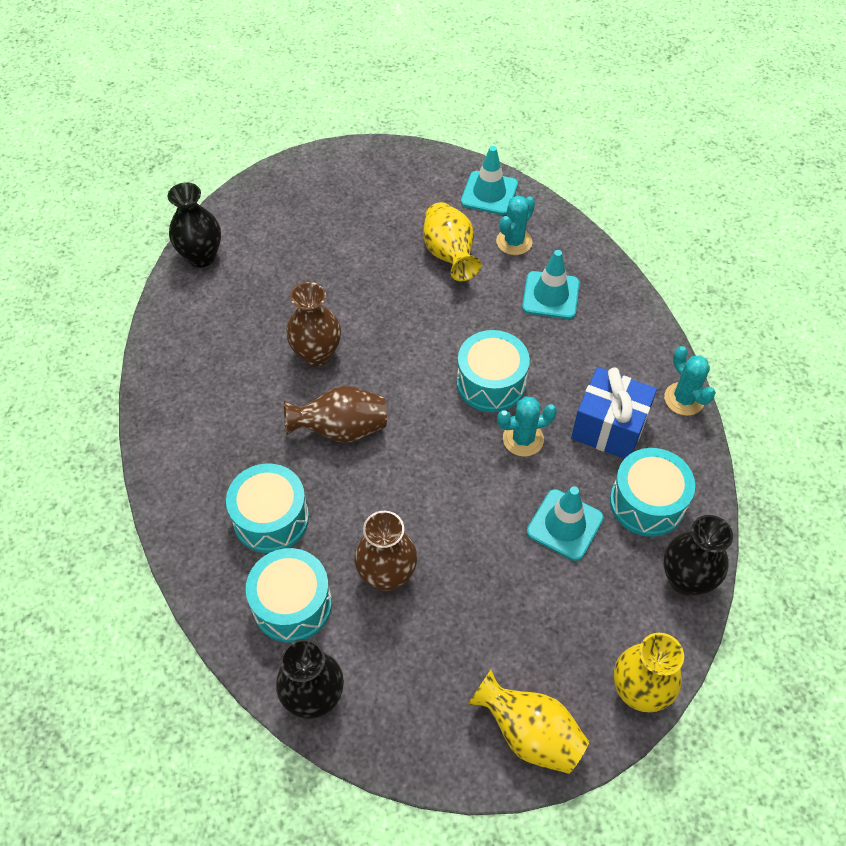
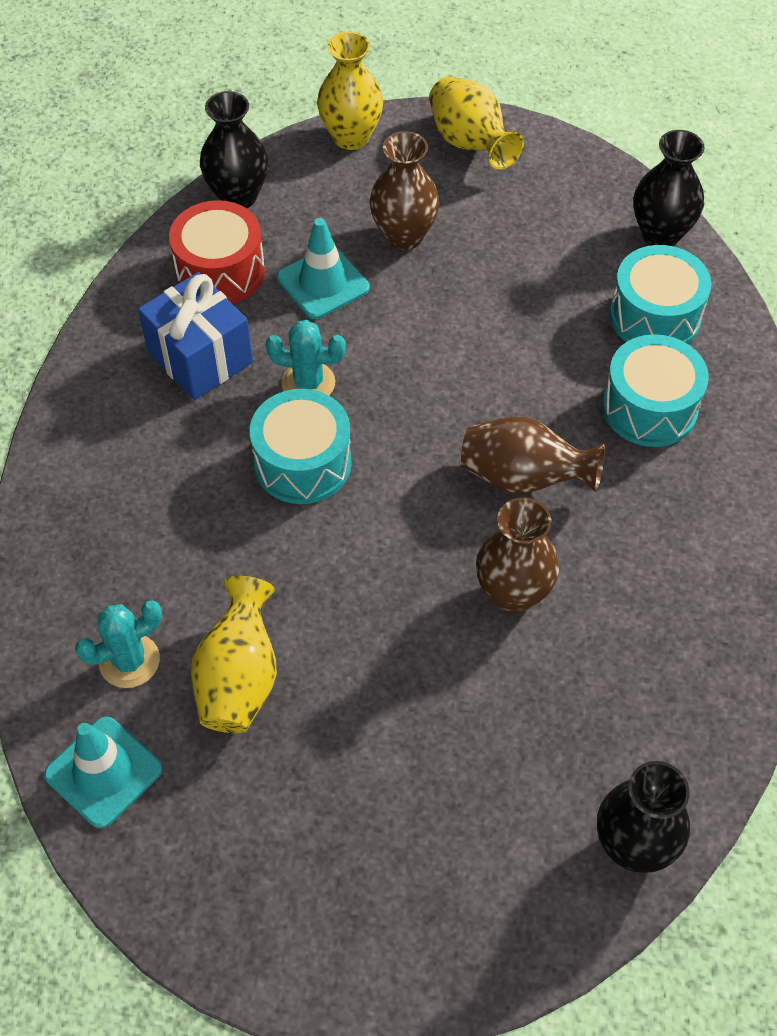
camera: 155 degrees left, 0 degrees up
brown vase [354,511,417,591] -> brown vase moved to [370,131,440,250]
turquoise traffic cone [522,250,579,319] -> none
turquoise drum [610,448,695,537] -> red drum [169,200,265,304]
turquoise cactus [664,346,716,416] -> none

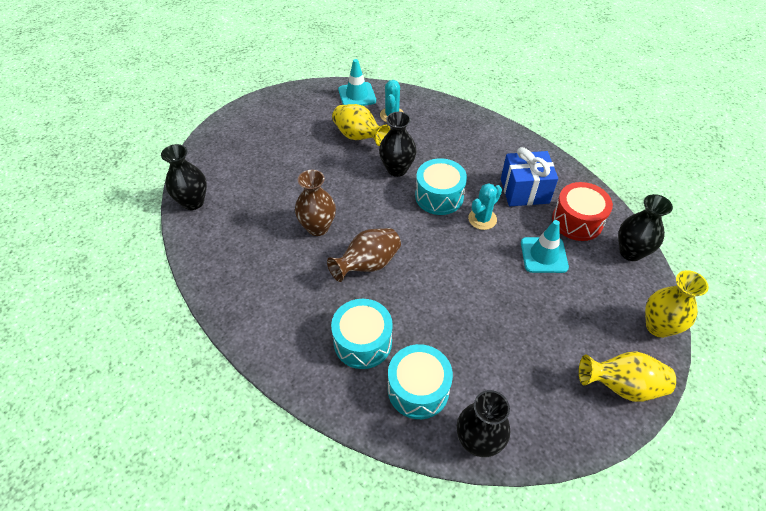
camera: 125 degrees right, 5 degrees down
brown vase [370,131,440,250] -> none
none -> black vase [379,112,417,177]

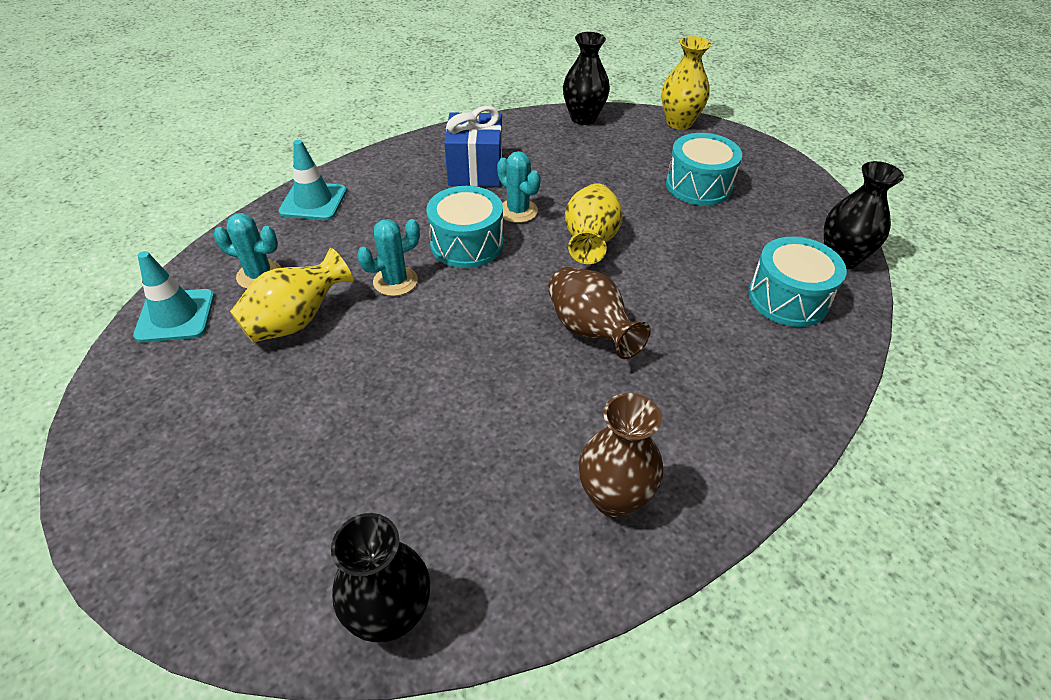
camera: 85 degrees left, 5 degrees down
brown vase [295,170,336,236] -> brown vase moved to [579,393,663,517]
turquoise drum [331,299,393,369] -> turquoise drum moved to [666,133,742,206]
black vase [379,112,417,177] -> turquoise cactus [357,219,420,296]
turquoise traffic cone [521,220,569,273] -> turquoise traffic cone moved to [279,140,347,220]
red drum [552,182,613,241] -> none
yellow vase [579,352,676,402] -> yellow vase moved to [565,183,623,264]

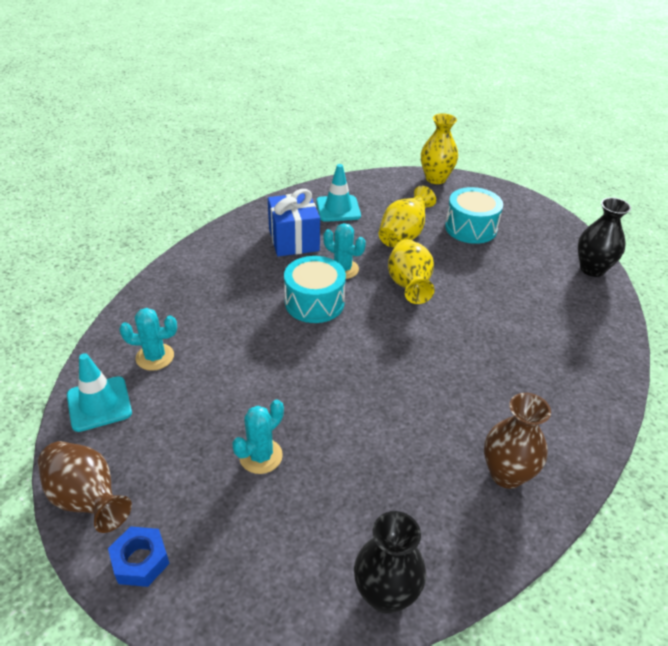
camera: 15 degrees left, 5 degrees down
yellow vase [230,248,354,343] -> yellow vase moved to [379,186,436,247]
turquoise traffic cone [279,140,347,220] -> turquoise traffic cone moved to [316,164,361,222]
turquoise cactus [357,219,420,296] -> turquoise cactus moved to [232,399,284,474]
brown vase [548,267,651,359] -> brown vase moved to [38,441,132,533]
black vase [563,32,610,125] -> none
turquoise drum [748,237,847,327] -> none
none -> blue nut [108,526,170,587]

